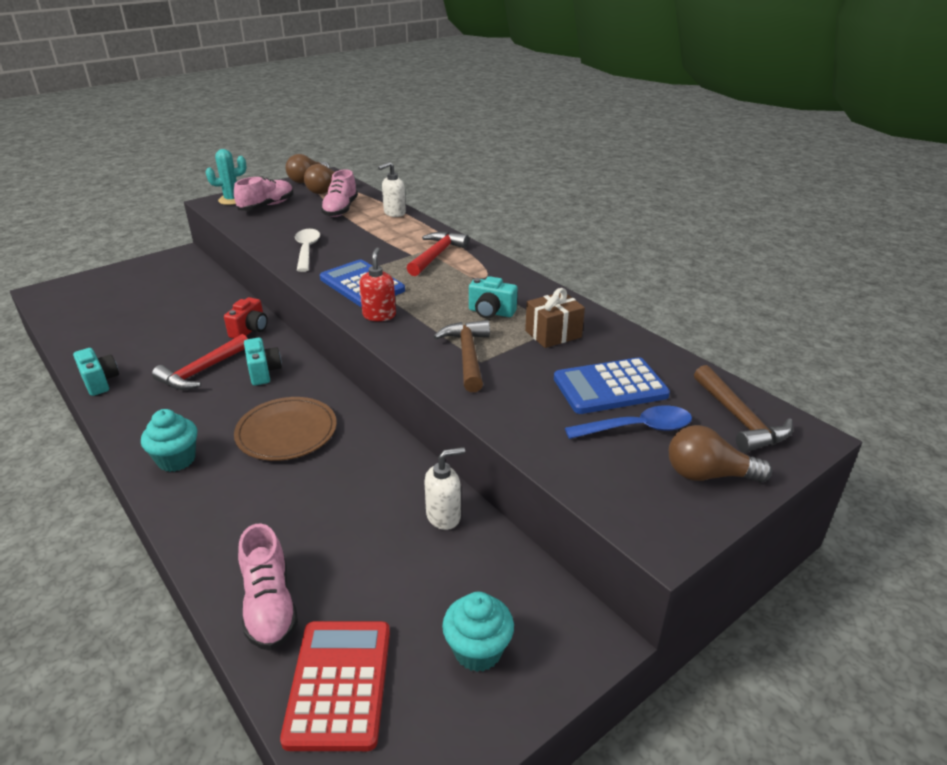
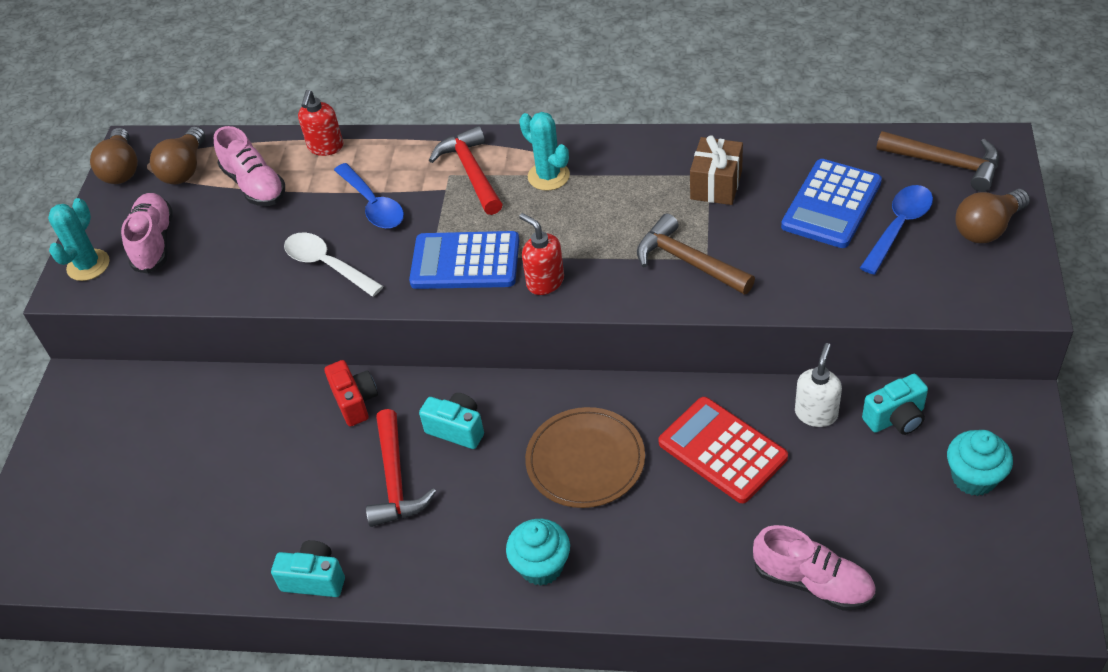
camera: 40 degrees left, 15 degrees up
red calculator [280,621,390,751] -> red calculator moved to [658,397,788,503]
white soap dispenser [378,162,406,217] -> red soap dispenser [298,90,344,156]
turquoise camera [469,276,517,318] -> turquoise camera moved to [862,374,928,435]
none -> blue spoon [334,163,404,229]
none -> turquoise cactus [519,112,570,191]

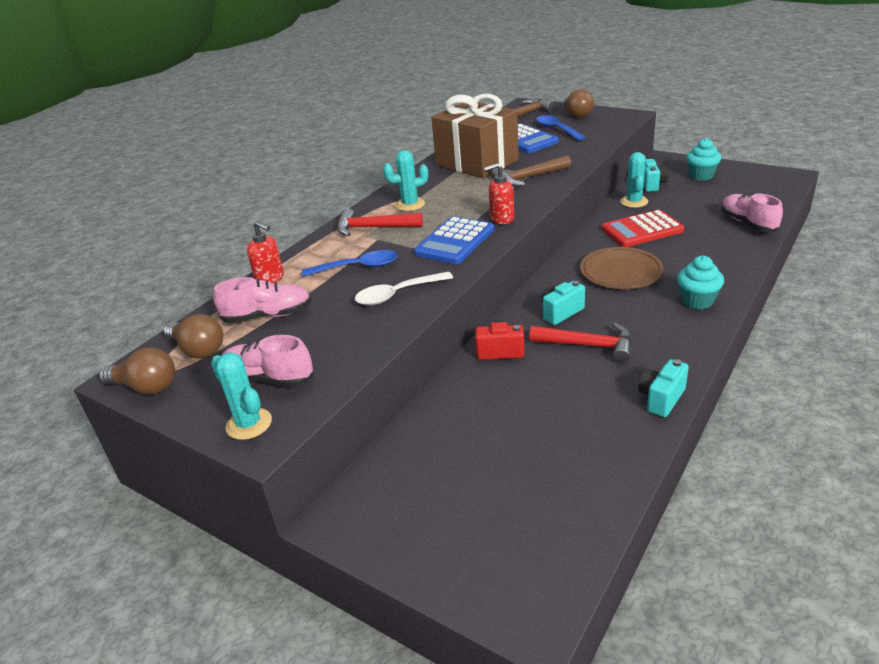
camera: 65 degrees left, 15 degrees down
brown gift [690,135,743,205] -> brown gift [431,94,519,178], size x2.04
pink shoe [753,525,876,611] -> pink shoe turned 75 degrees counterclockwise [721,193,783,232]
white soap dispenser [795,343,842,427] -> turquoise cactus [620,152,649,208]

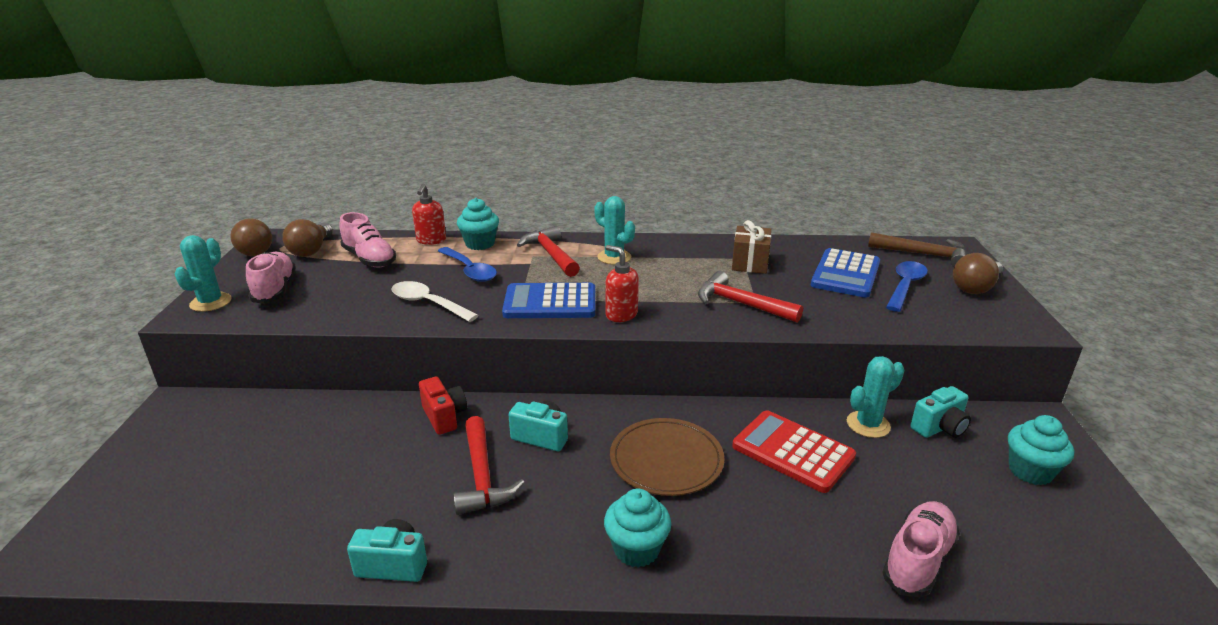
camera: 55 degrees right, 5 degrees down
brown gift [431,94,519,178] -> brown gift [732,220,771,274], size x0.49
brown hammer [491,155,571,187] -> red hammer [698,271,803,323]
none -> turquoise cupcake [457,198,499,250]

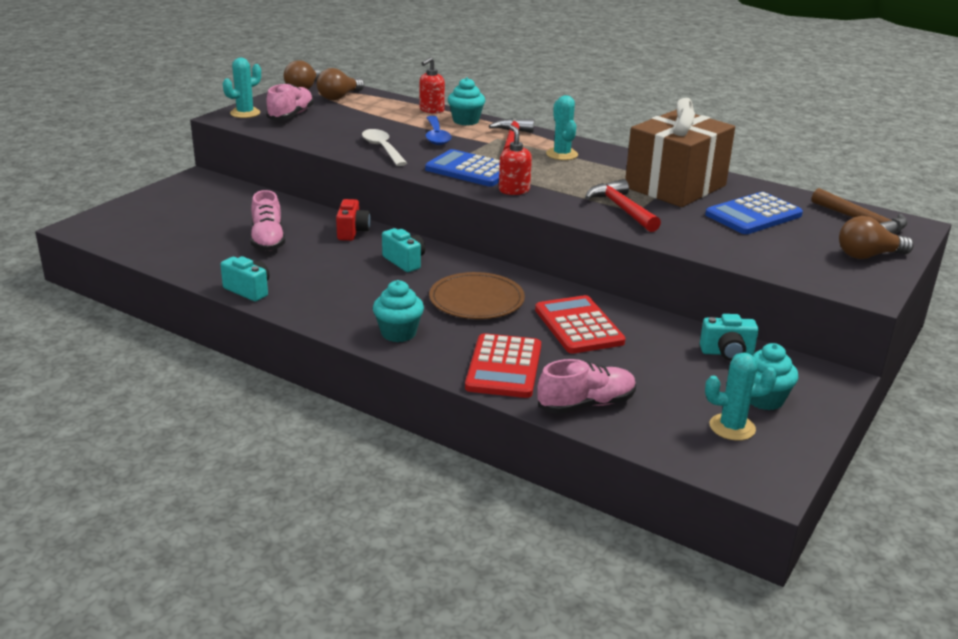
camera: 30 degrees right, 0 degrees up
pink shoe [339,212,396,267] -> pink shoe moved to [251,190,285,251]
red hammer [453,416,525,515] -> none
brown gift [732,220,771,274] -> brown gift [625,98,735,207], size x2.04
turquoise cactus [847,356,905,438] -> turquoise cactus moved to [705,353,777,441]
blue spoon [886,261,928,312] -> none
none -> red calculator [465,333,541,398]

